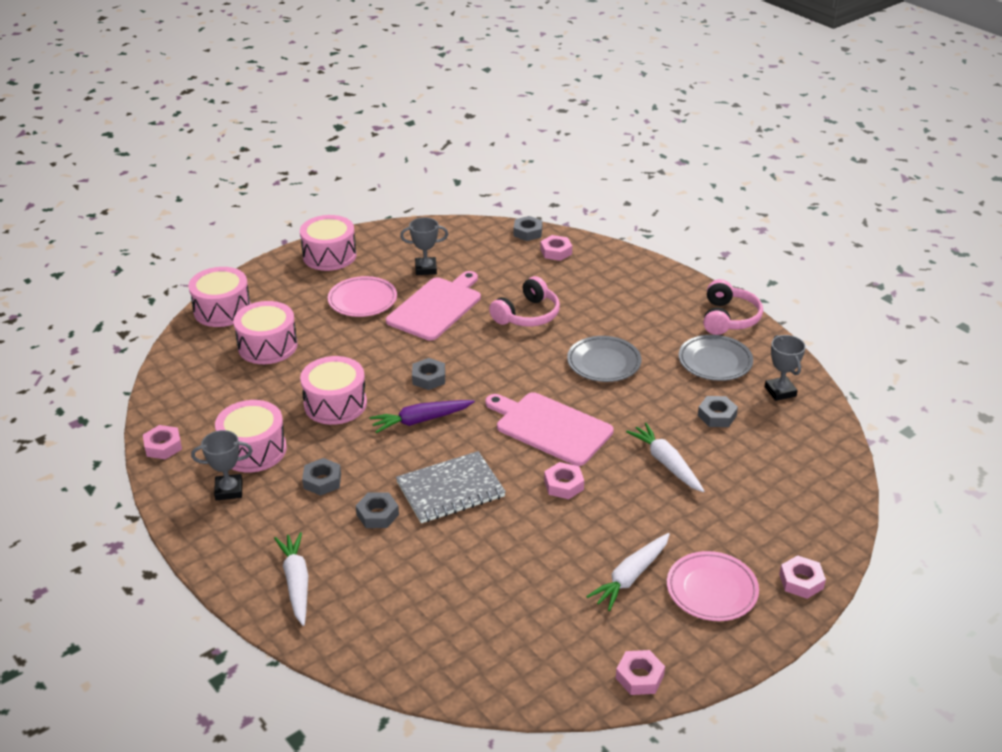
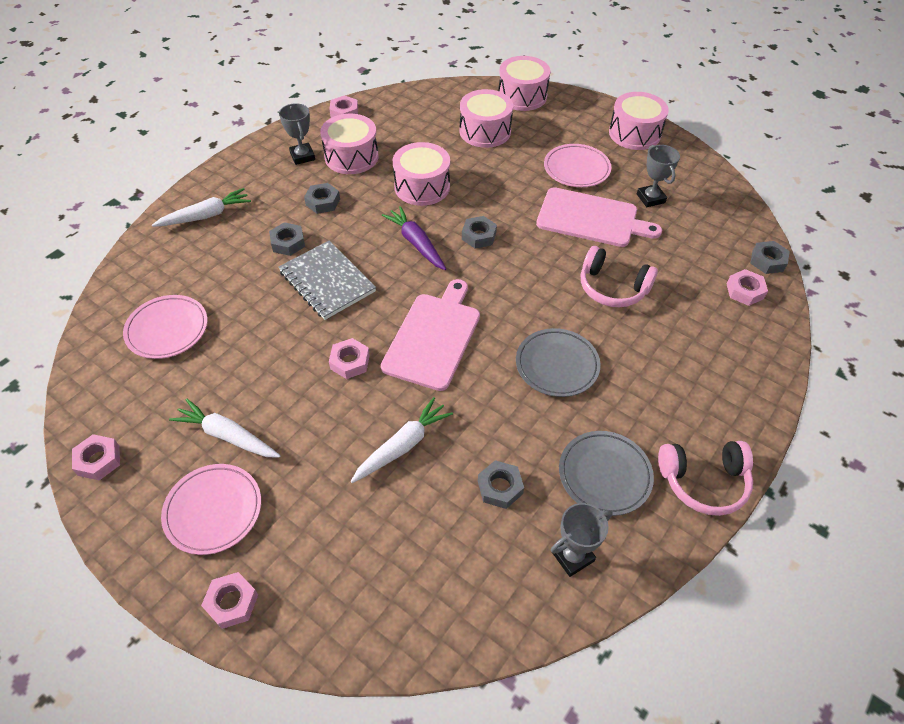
camera: 75 degrees right, 15 degrees up
none -> pink plate [123,295,208,359]

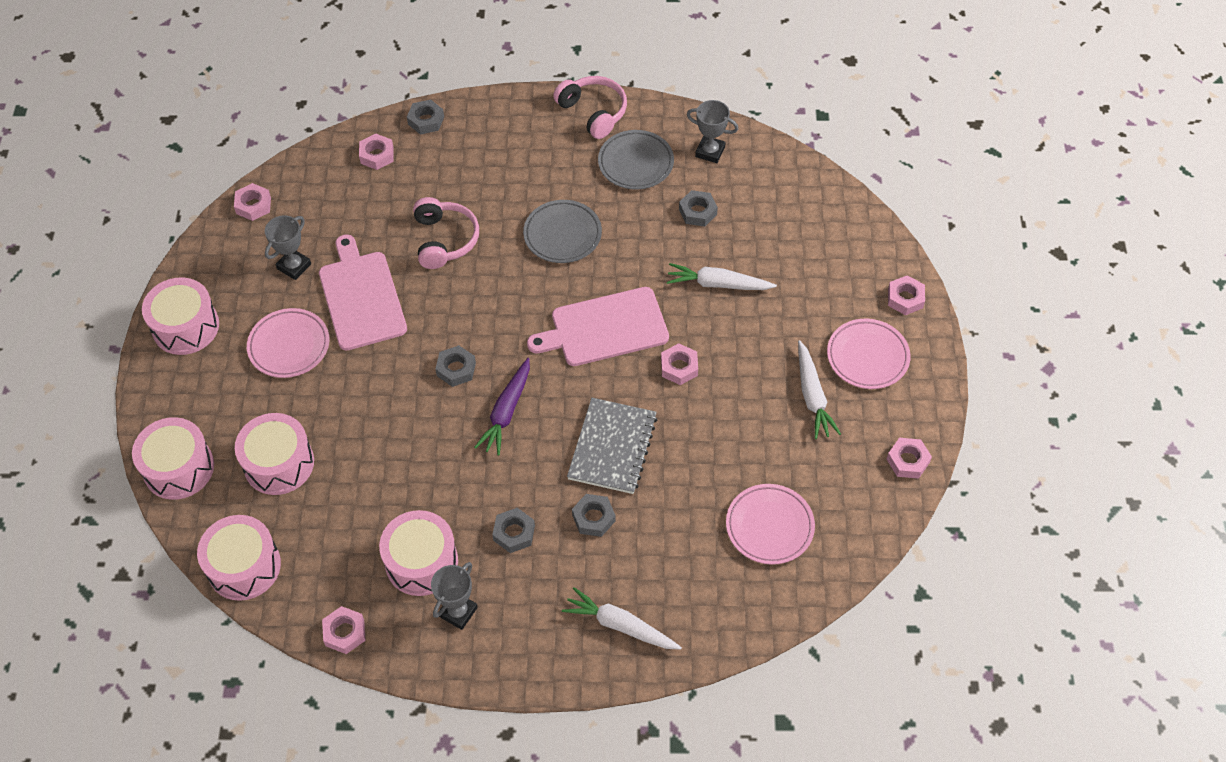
camera: 125 degrees left, 5 degrees up
pink drum [393,142,450,206] -> pink drum moved to [197,515,281,601]
grey nut [750,241,790,274] -> grey nut moved to [407,100,444,135]
none -> pink nut [234,183,271,221]

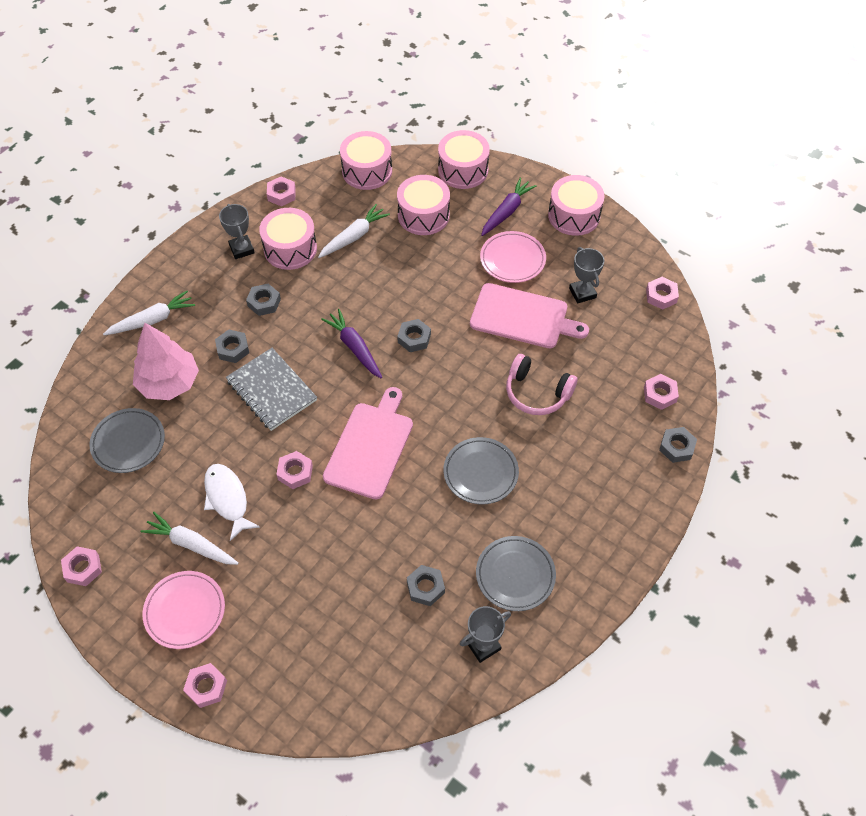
camera: 125 degrees right, 0 degrees up
pink headphones [553,76,627,139] -> none
white carrot [667,263,777,290] -> white carrot moved to [318,204,390,258]
pink plate [726,484,815,565] -> grey plate [89,408,165,473]
none -> pink tree [133,323,199,400]
none -> white fish [204,464,260,541]
none -> purple carrot [481,177,537,236]

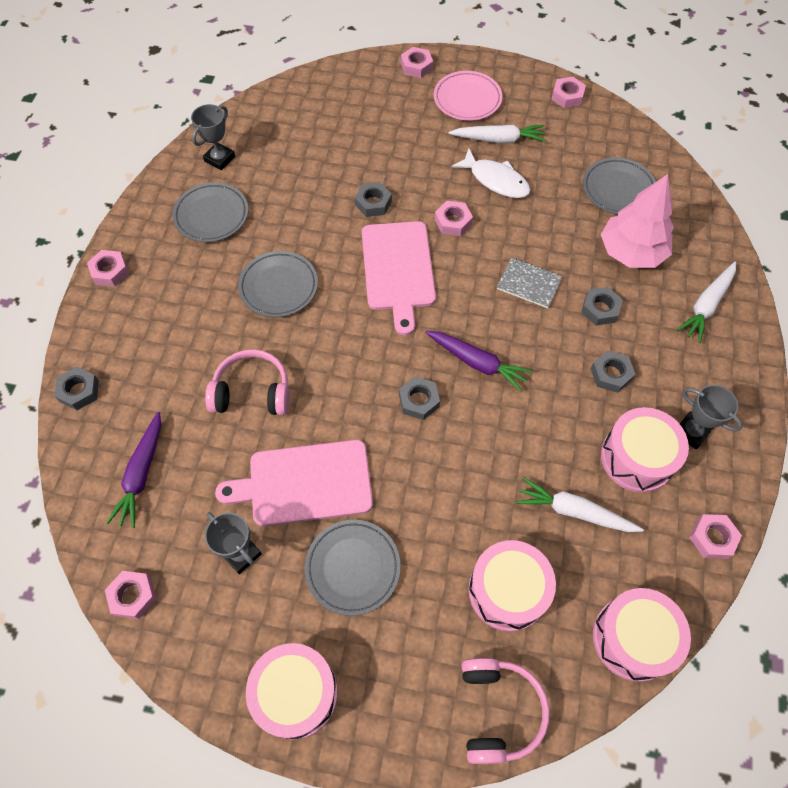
camera: 155 degrees right, 5 degrees up
grey notebook [226,348,317,431] -> grey notebook [497,257,563,308], size x0.64
white carrot [318,204,390,258] -> white carrot turned 90 degrees clockwise [516,477,644,532]
grey nut [407,565,445,606] -> grey nut moved to [355,182,392,217]
pink drum [438,130,490,189] -> pink headphones [462,658,550,764]
pink plate [480,231,546,283] -> grey plate [305,520,401,616]
purple carrot [481,177,537,236] -> purple carrot moved to [107,412,161,528]
pink nut [644,374,679,410] -> pink nut moved to [87,250,129,287]

